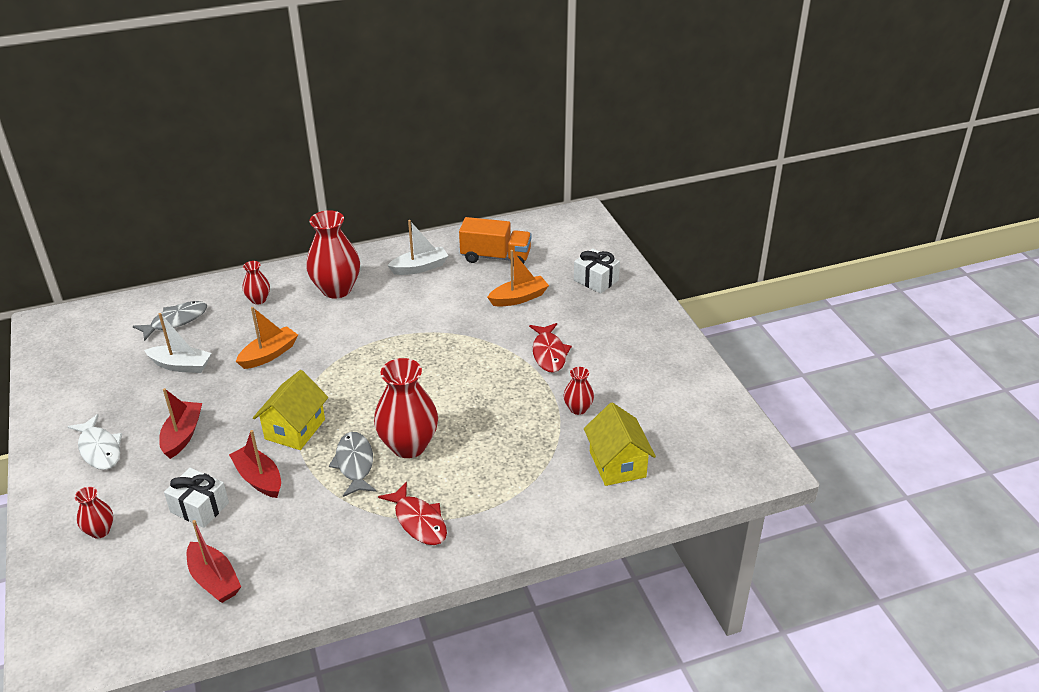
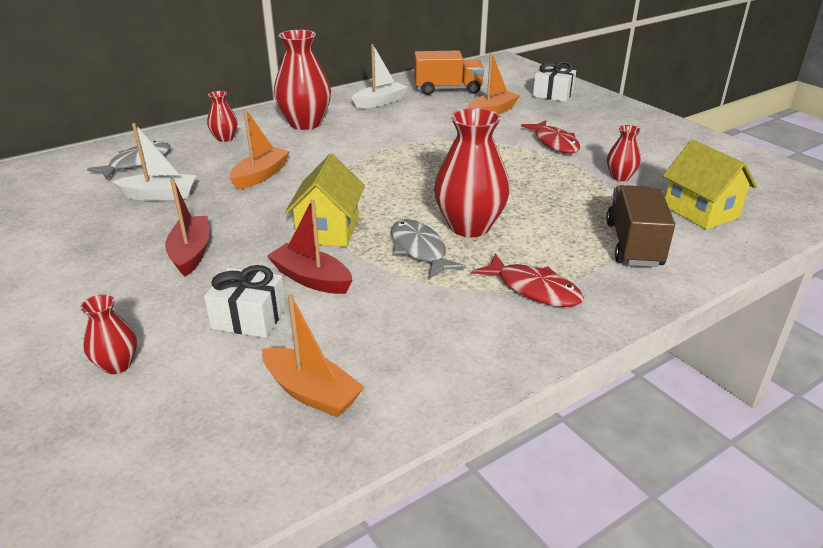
camera: 15 degrees left, 5 degrees down
white fish [67,414,122,470] -> none
red boat [186,520,241,603] -> orange boat [262,294,365,417]
none -> brown truck [606,185,675,267]

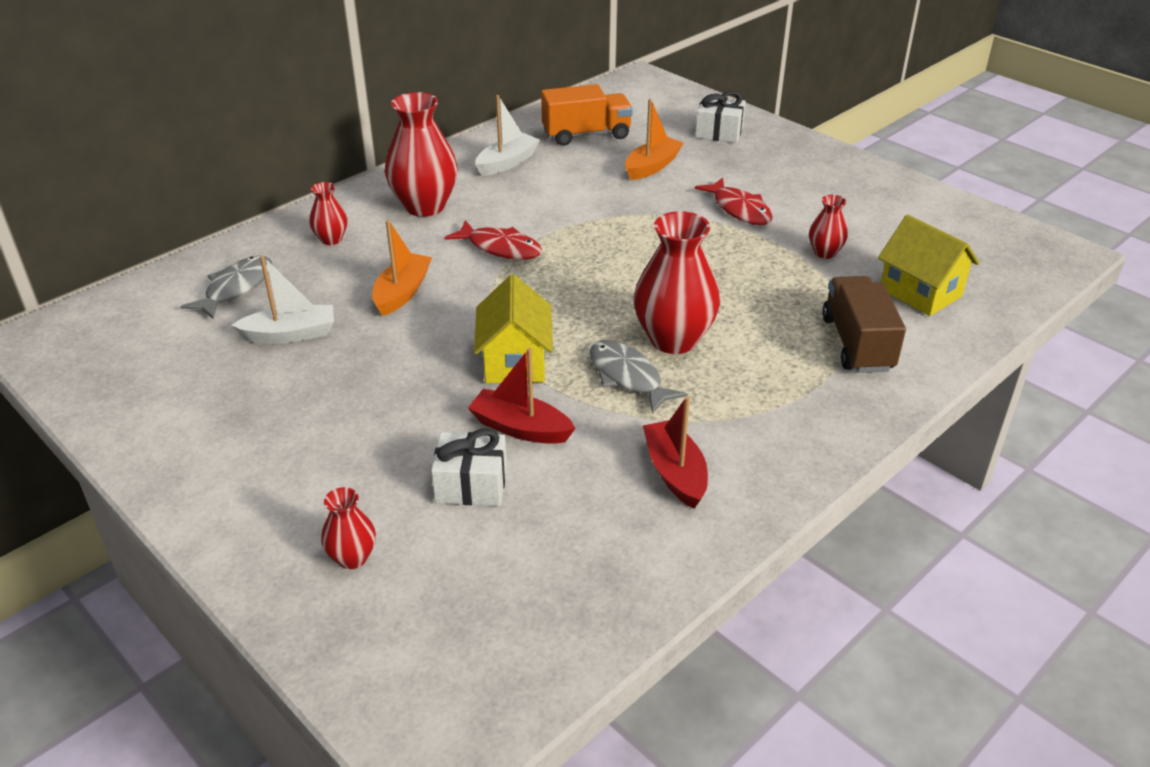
camera: 10 degrees left, 5 degrees up
red boat [165,178,209,277] -> red boat moved to [643,396,708,509]
orange boat [262,294,365,417] -> none
red fish [472,253,584,307] -> red fish moved to [444,220,542,260]

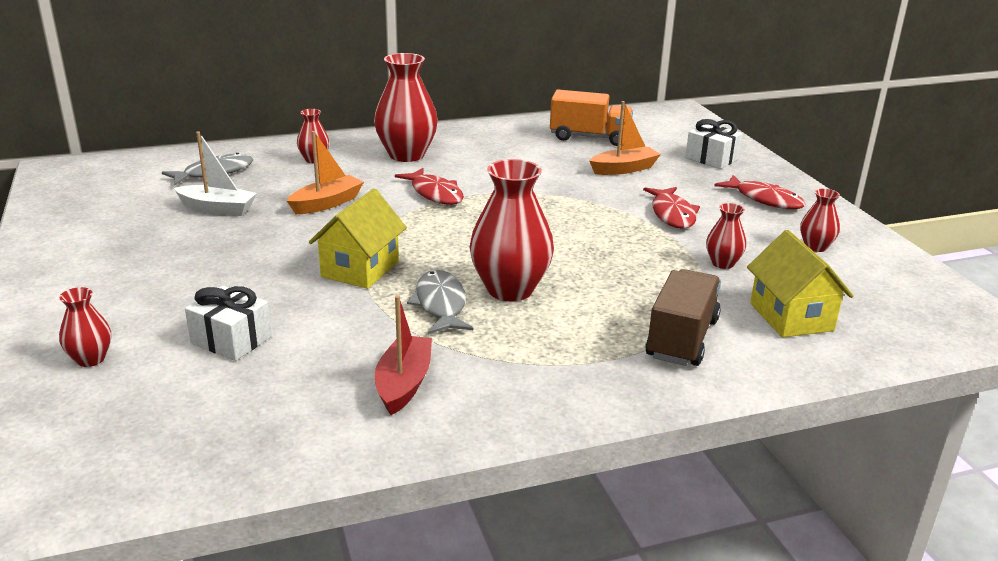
camera: 25 degrees right, 10 degrees down
red boat [468,348,576,444] -> none
white boat [475,95,540,176] -> none
none -> red fish [714,175,805,209]
none -> red vase [800,188,840,252]

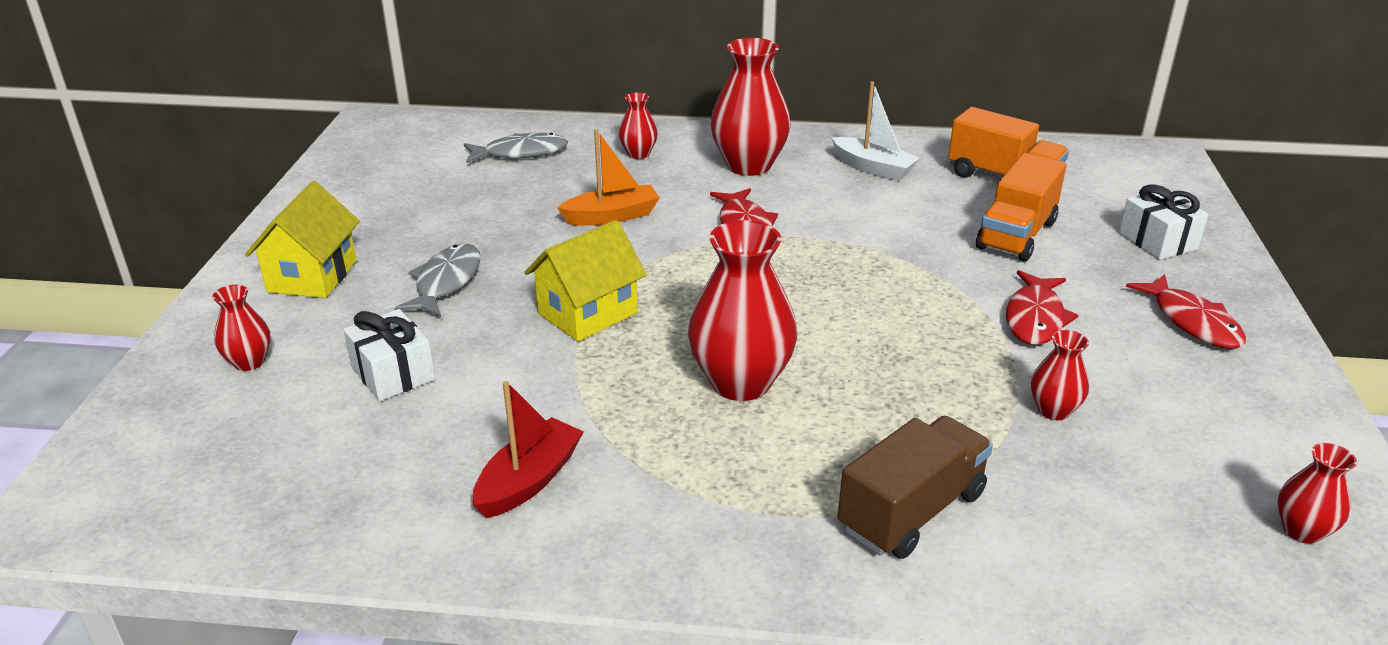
camera: 25 degrees right, 5 degrees up
white boat [174,131,257,216] -> white boat moved to [831,81,920,181]
grey fish [407,270,473,334] -> grey fish moved to [394,244,481,317]
orange boat [589,101,661,175] -> orange truck [976,153,1067,261]
yellow house [747,230,854,338] -> yellow house moved to [245,181,360,298]
red vase [800,188,840,252] -> red vase moved to [1277,443,1357,544]

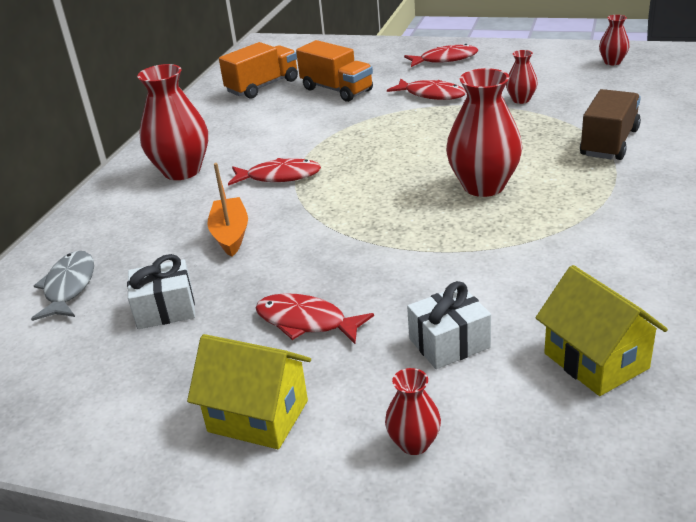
camera: 75 degrees left, 0 degrees up
grey fish [394,244,481,317] -> red fish [256,293,374,344]
red boat [473,381,584,518] -> none
yellow house [525,220,647,342] -> yellow house moved to [535,265,668,396]
red vase [619,92,658,159] -> none
white boat [831,81,920,181] -> none
brown truck [838,416,993,559] -> brown truck turned 60 degrees clockwise [580,89,641,160]
white gift [1119,184,1209,260] -> white gift moved to [127,254,195,329]

